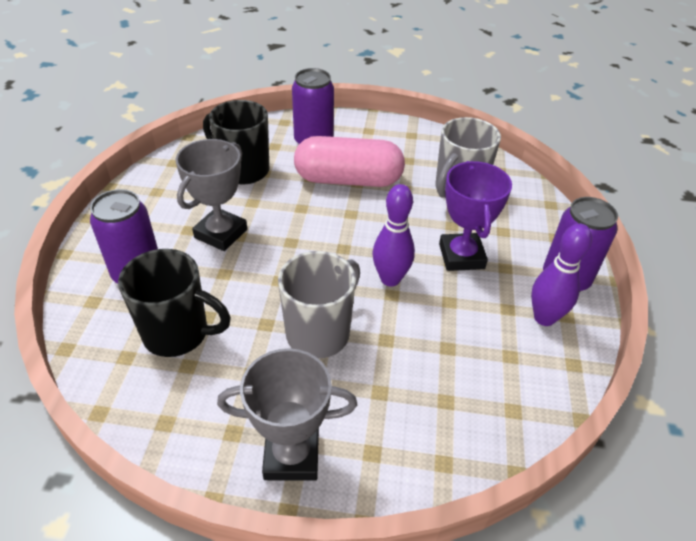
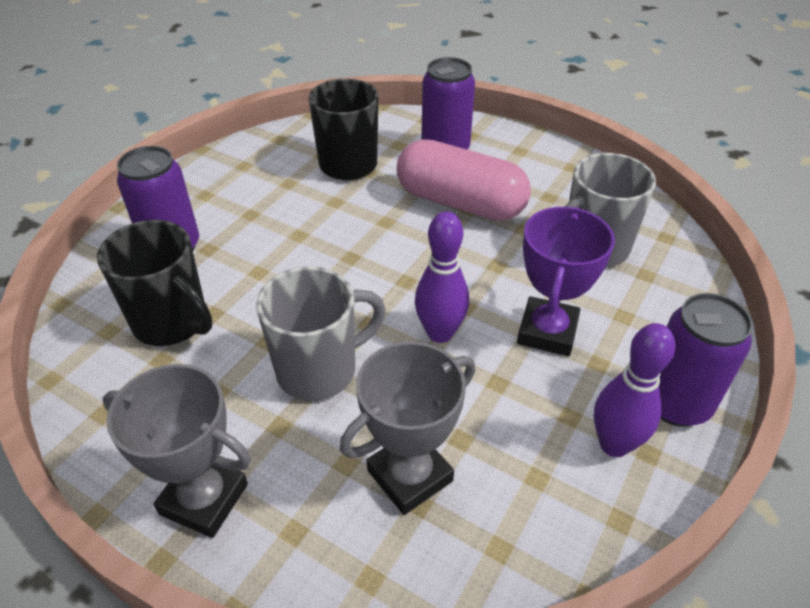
camera: 25 degrees right, 0 degrees up
grey trophy [175,139,247,251] -> grey trophy moved to [340,341,475,515]

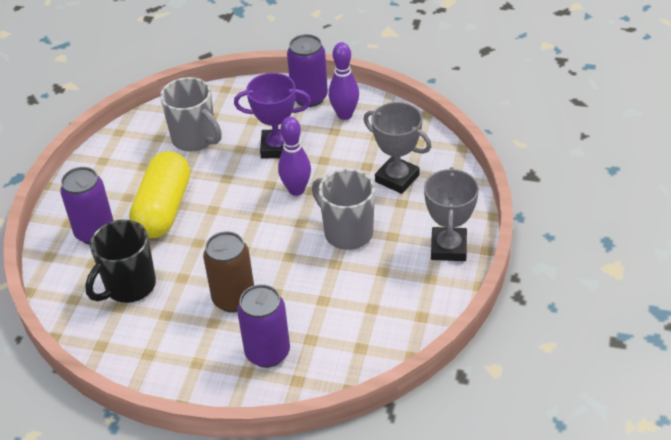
camera: 105 degrees left, 0 degrees up
black mug [97,220,212,346] -> none
pink capsule [397,139,531,221] -> yellow capsule [129,151,190,238]
none -> brown can [203,231,254,313]

